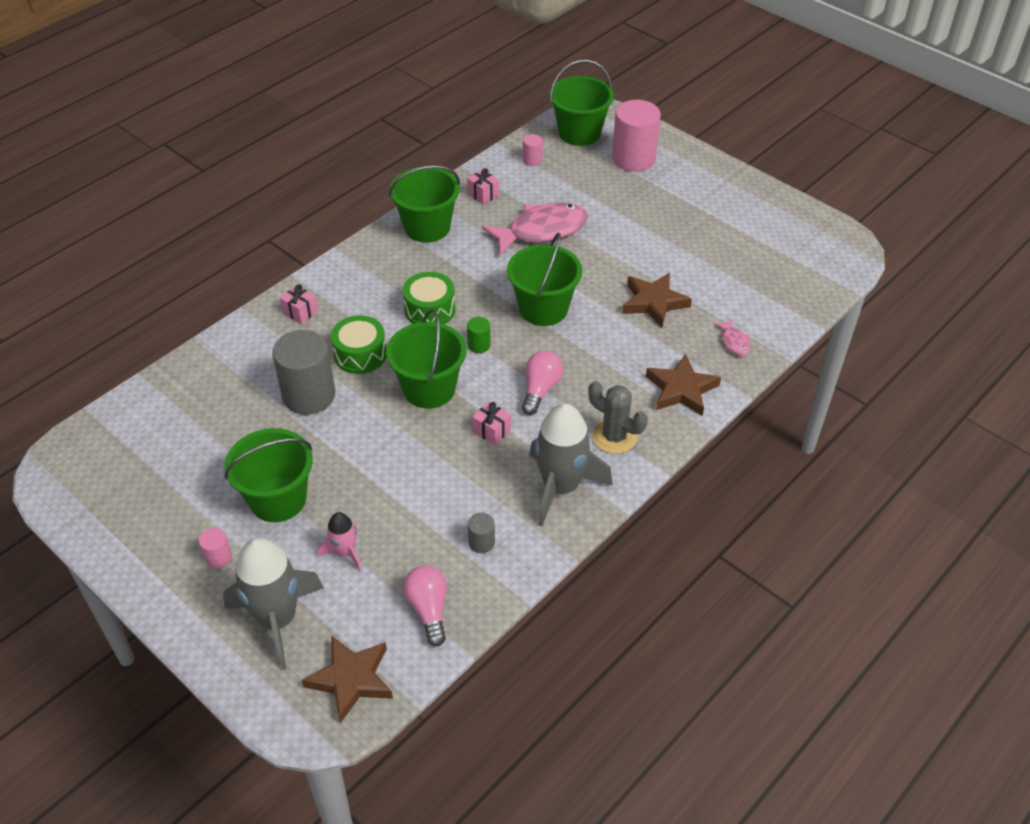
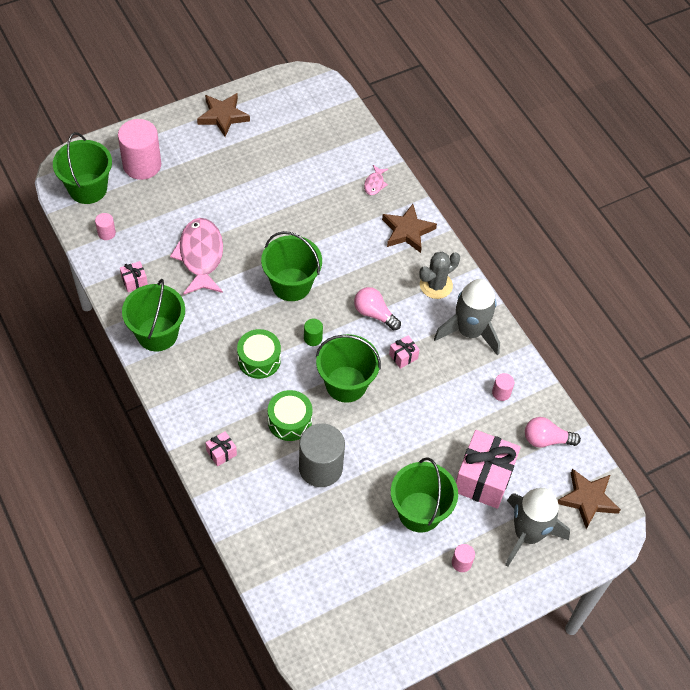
camera: 75 degrees left, 10 degrees up
pink rocket [318,512,362,571] -> pink gift [456,430,521,509]
grey cylinder [468,513,495,553] -> pink cylinder [492,373,514,401]
brown star [622,273,692,328] -> brown star moved to [197,93,250,137]
pink fish [714,319,750,356] -> pink fish turned 105 degrees clockwise [364,165,388,195]

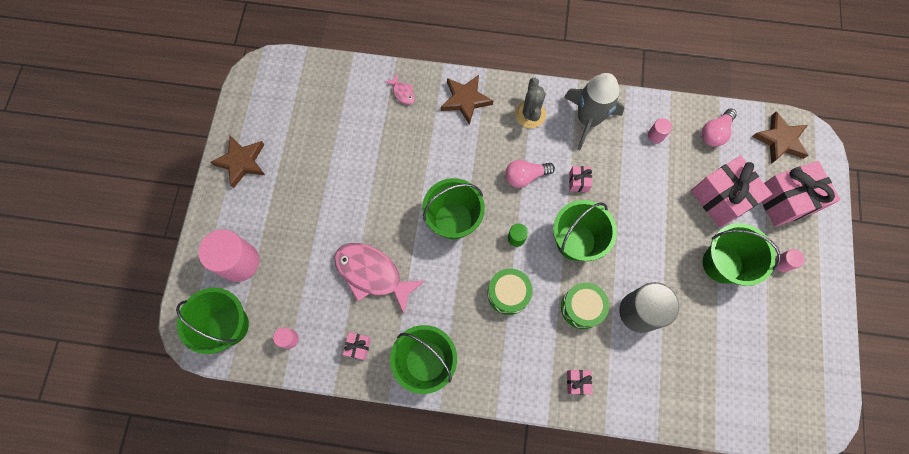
camera: 50 degrees left, 15 degrees up
grey rocket [505,488,570,567] -> pink gift [762,161,840,227]

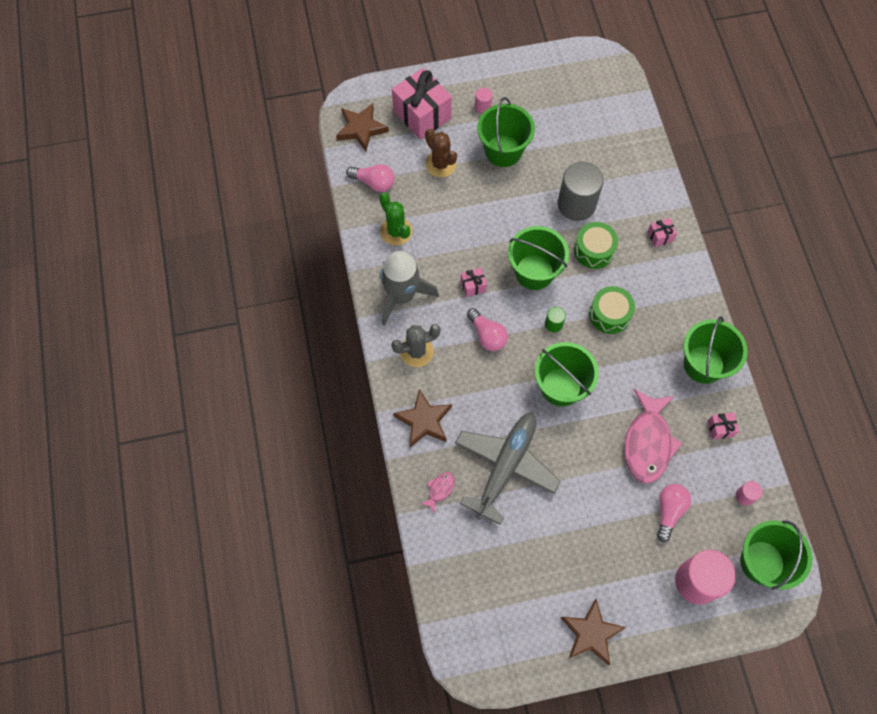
camera: 110 degrees left, 5 degrees down
pink cylinder [648,118,672,143] -> green cactus [379,193,412,246]
pink gift [691,155,772,228] -> brown cactus [425,129,457,177]
none -> grey plane [455,413,561,525]
none -> pink light bulb [657,484,691,542]

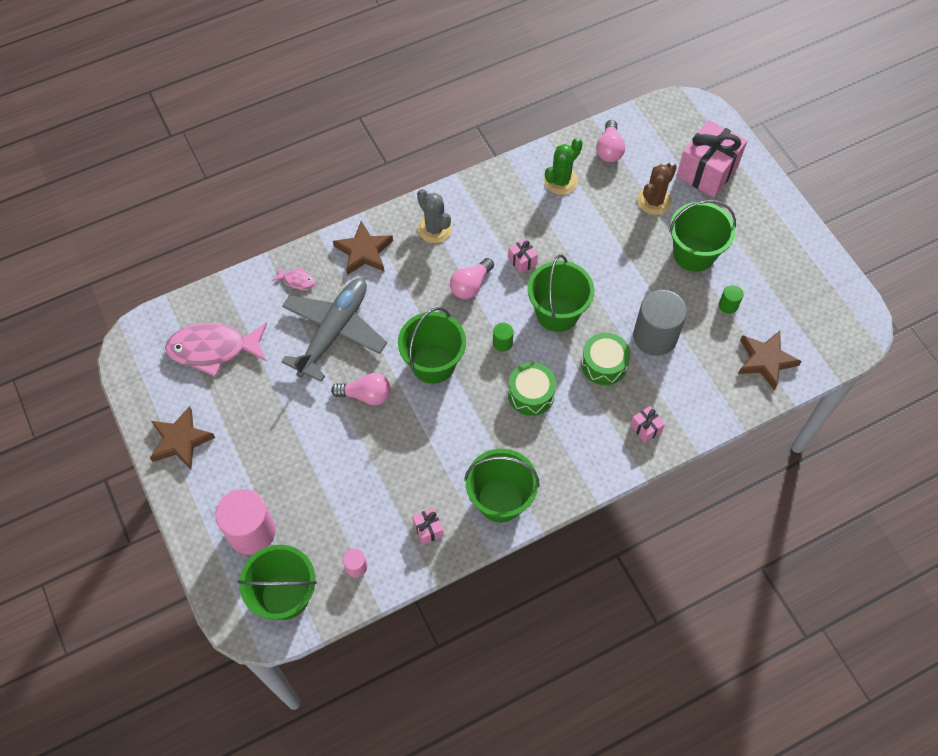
camera: 75 degrees right, 5 degrees down
brown star [336,103,389,151] -> brown star moved to [738,331,802,390]
grey rocket [380,251,439,326] -> none
grey plane [455,413,561,525] -> grey plane turned 75 degrees counterclockwise [281,278,387,382]
pink cylinder [475,88,492,114] -> none
pink fish [624,389,682,483] -> pink fish moved to [165,323,267,376]
pink light bulb [657,484,691,542] -> pink light bulb moved to [331,373,391,405]
none -> green cylinder [719,285,744,314]

